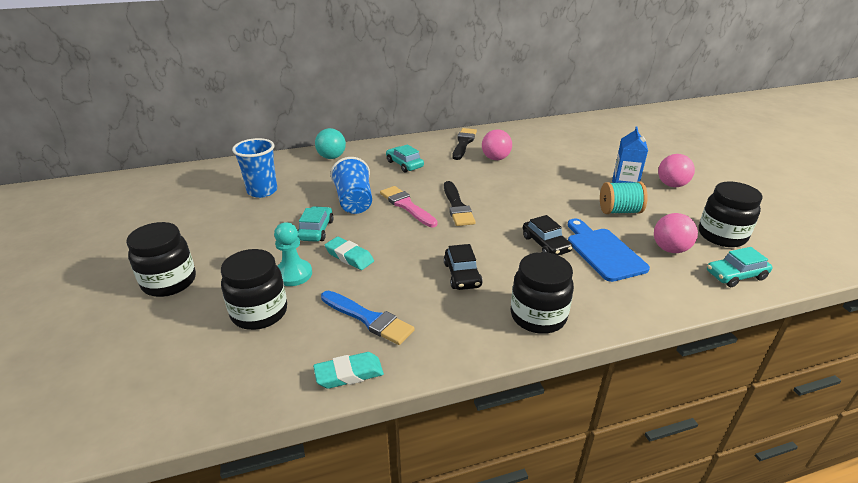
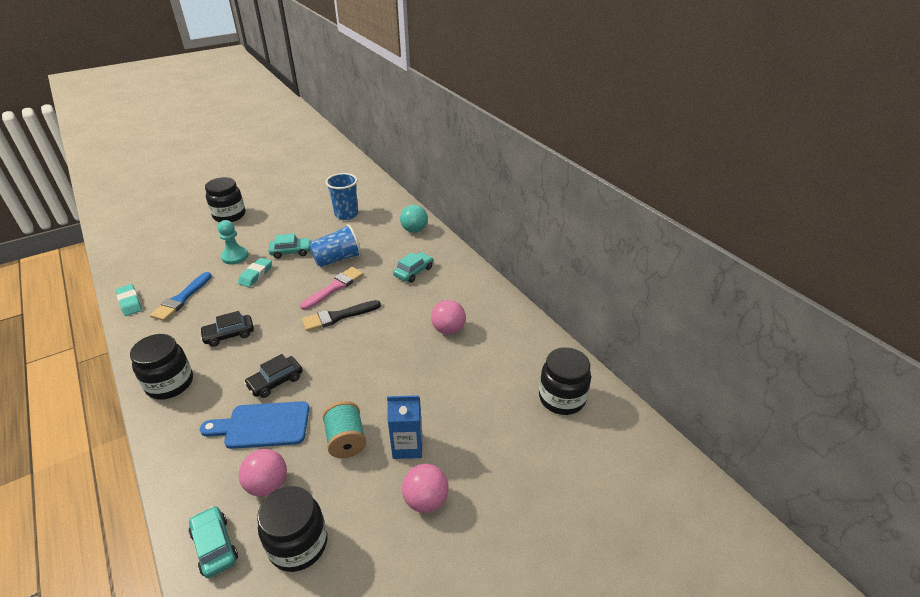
camera: 75 degrees right, 5 degrees up
black jar [221,249,287,330] -> black jar moved to [539,347,591,415]
black brush [452,128,477,160] -> none
blue cutting board [568,218,650,282] -> blue cutting board turned 150 degrees counterclockwise [200,401,309,449]

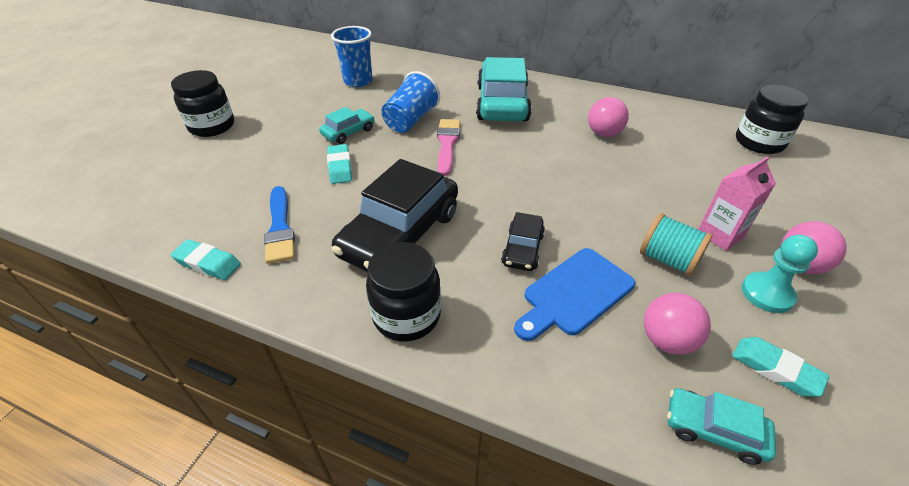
camera: 35 degrees left, 5 degrees up
black car [200,311,254,347] -> black car [332,159,458,272], size x2.04
turquoise pawn [218,220,248,264] -> turquoise pawn moved to [742,235,818,313]
black jar [257,486,328,572] -> turquoise eraser [732,337,829,397]
black brush [302,300,381,331] -> none
blue carton [387,395,422,459] -> pink carton [698,156,776,251]
turquoise car [393,252,433,282] -> turquoise car [476,57,532,121], size x2.04
turquoise ball [400,205,428,233] -> none

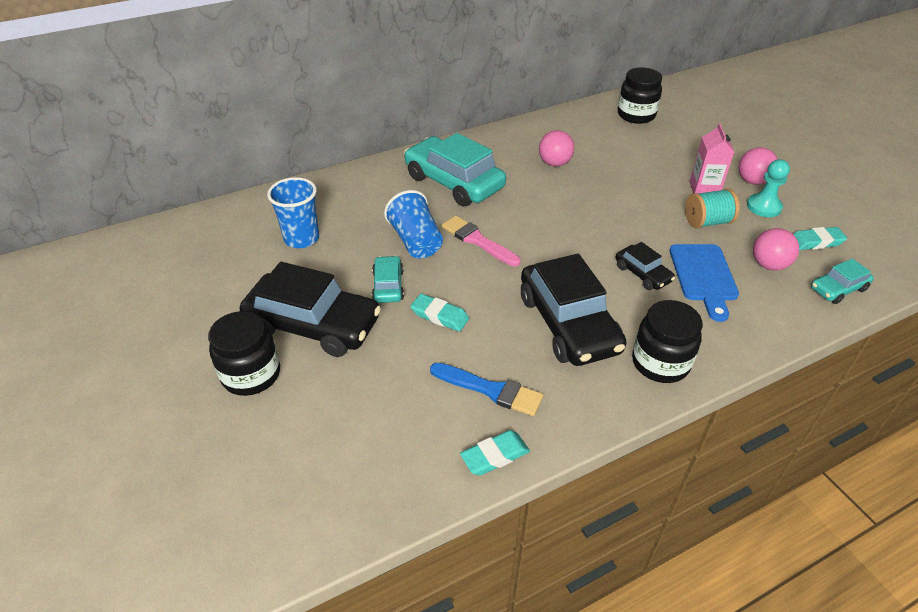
camera: 50 degrees left, 0 degrees up
none -> black car [240,262,381,357]

